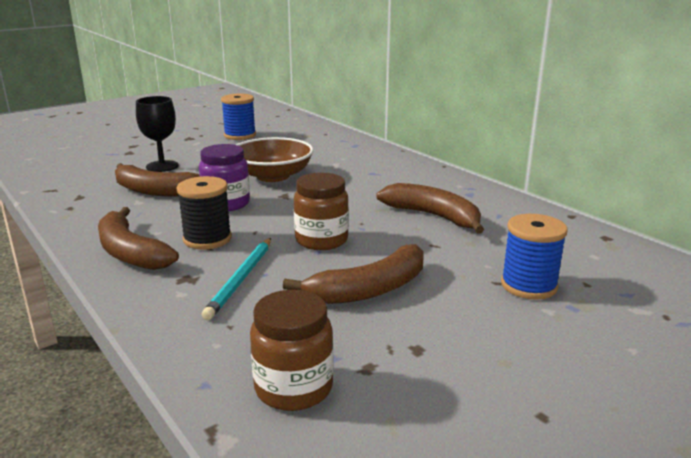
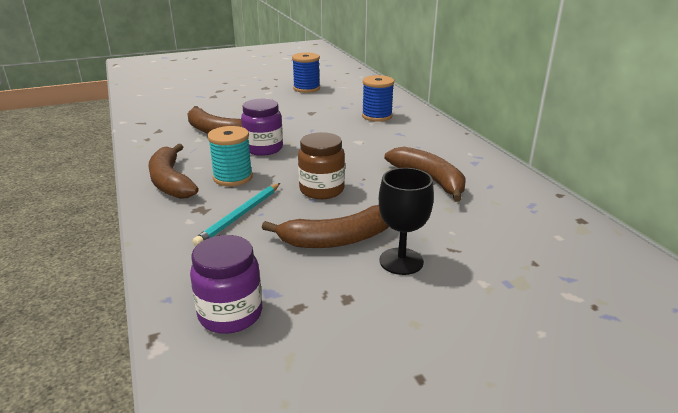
camera: 15 degrees right, 5 degrees up
black goblet [136,96,179,172] -> black goblet moved to [379,168,434,275]
black spool [177,176,232,250] -> turquoise spool [207,126,253,186]
brown bowl [236,137,314,182] -> none
brown jar [250,290,333,411] -> purple jar [190,235,262,334]
blue spool [501,214,568,300] -> blue spool moved to [362,75,394,122]

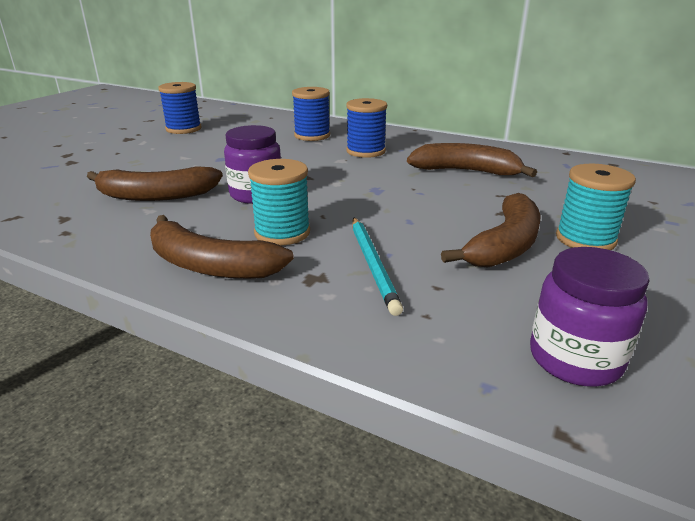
camera: 40 degrees left, 0 degrees up
brown jar [298,132,345,199] -> none
black goblet [379,168,434,275] -> turquoise spool [556,164,636,250]
none -> blue spool [346,98,387,158]

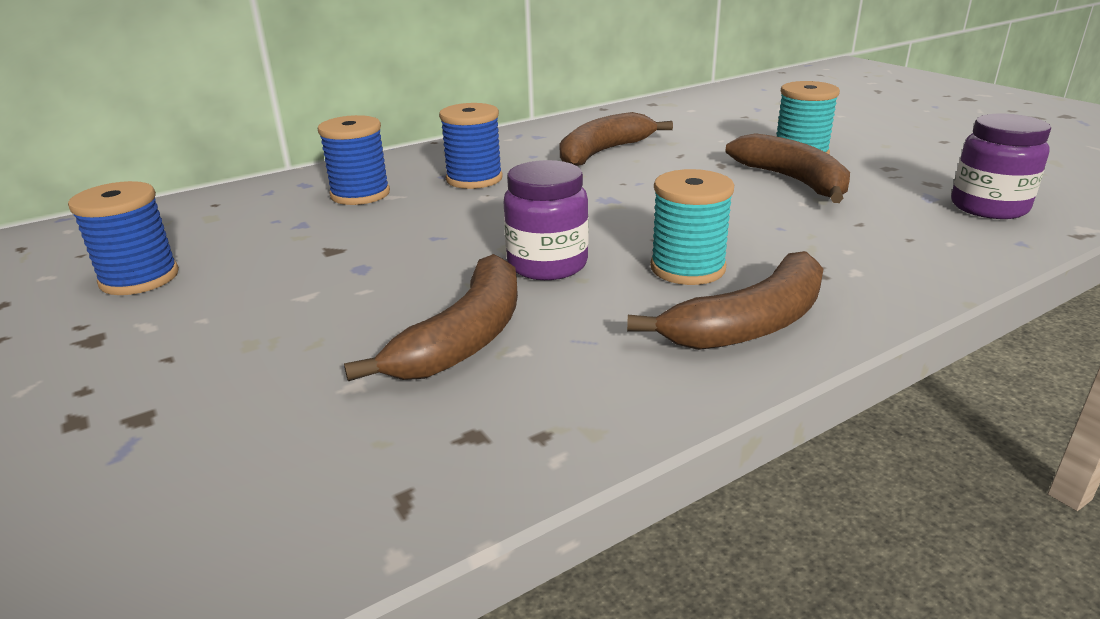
camera: 60 degrees left, 0 degrees up
turquoise pencil [352,217,403,316] -> none

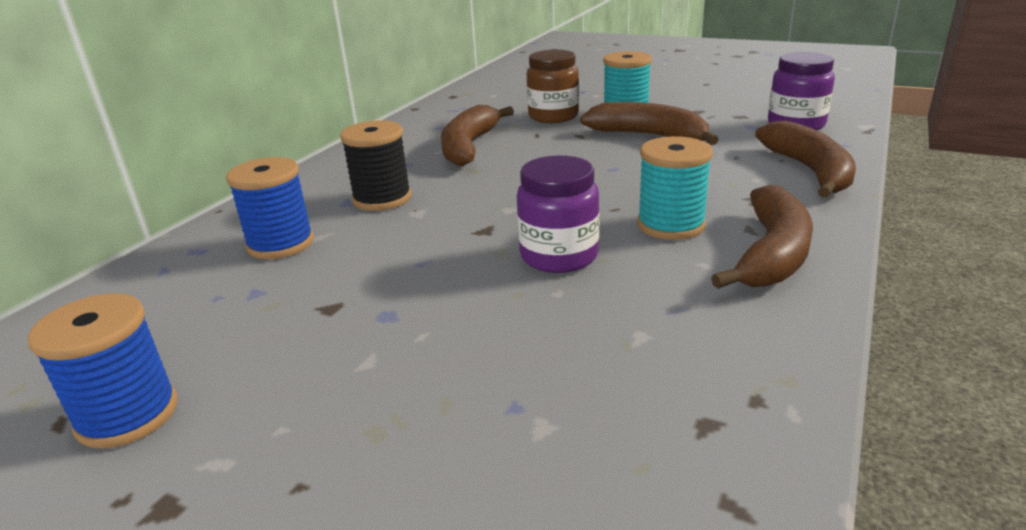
camera: 30 degrees left, 0 degrees up
brown banana [344,254,518,381] -> brown banana moved to [755,121,856,198]
blue spool [439,103,503,189] -> black spool [340,120,412,211]
none -> brown jar [527,50,579,123]

